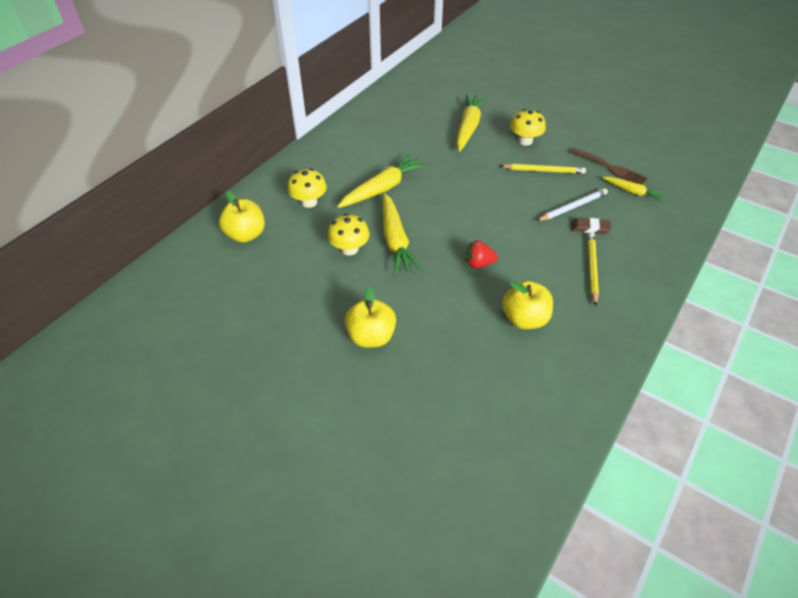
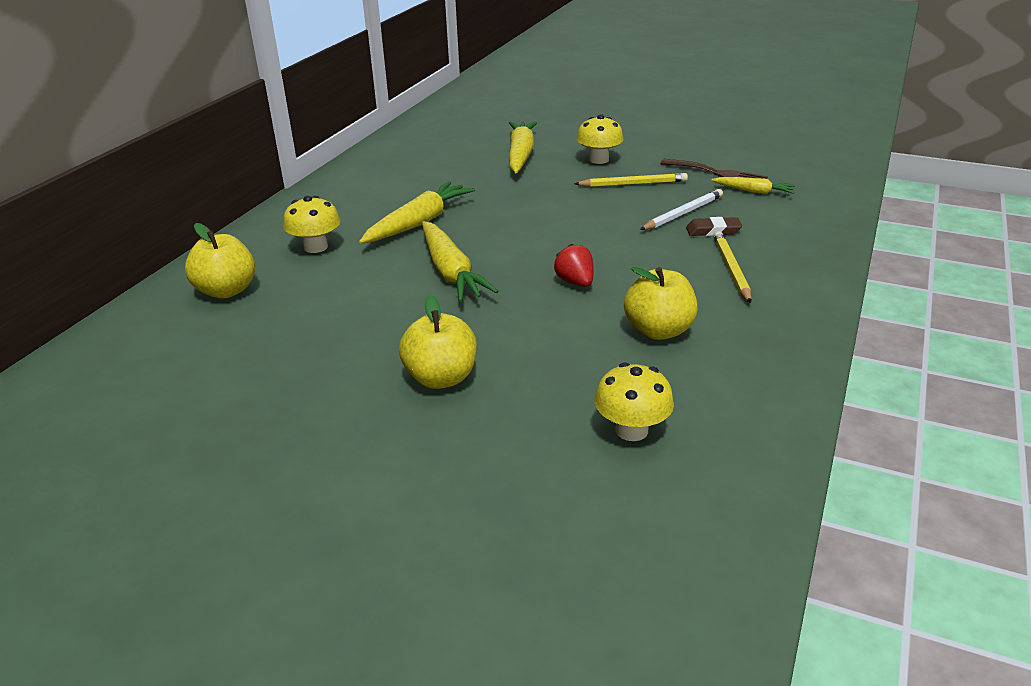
camera: 10 degrees left, 15 degrees down
yellow mushroom [328,213,370,255] -> yellow mushroom moved to [595,363,674,441]
red strawberry [465,241,498,269] -> red strawberry turned 75 degrees clockwise [554,244,593,287]

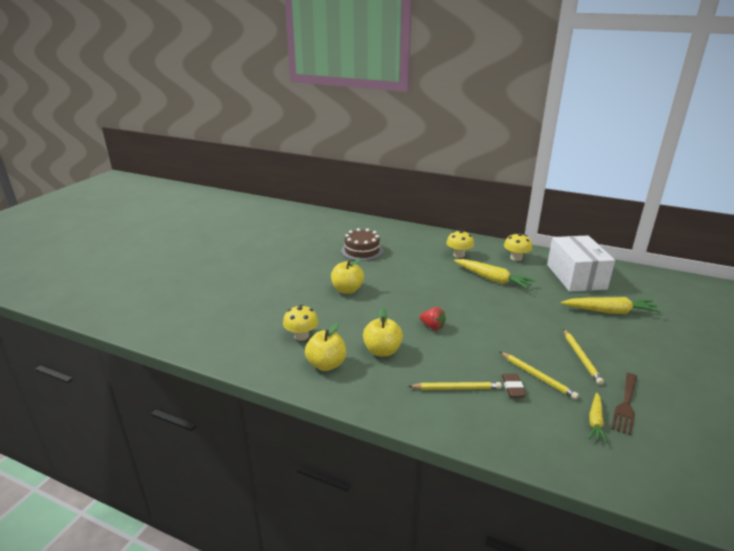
camera: 90 degrees right, 5 degrees down
yellow apple [185,223,255,298] -> yellow apple moved to [305,323,346,371]
yellow carrot [422,221,499,302] -> none
red strawberry [554,244,593,287] -> red strawberry turned 60 degrees clockwise [420,307,446,330]
yellow mushroom [577,114,624,164] -> yellow mushroom moved to [504,233,532,261]
white pencil [640,189,723,230] -> yellow pencil [500,352,579,399]
none -> brown cake [341,228,383,261]
none -> white box [547,235,615,292]

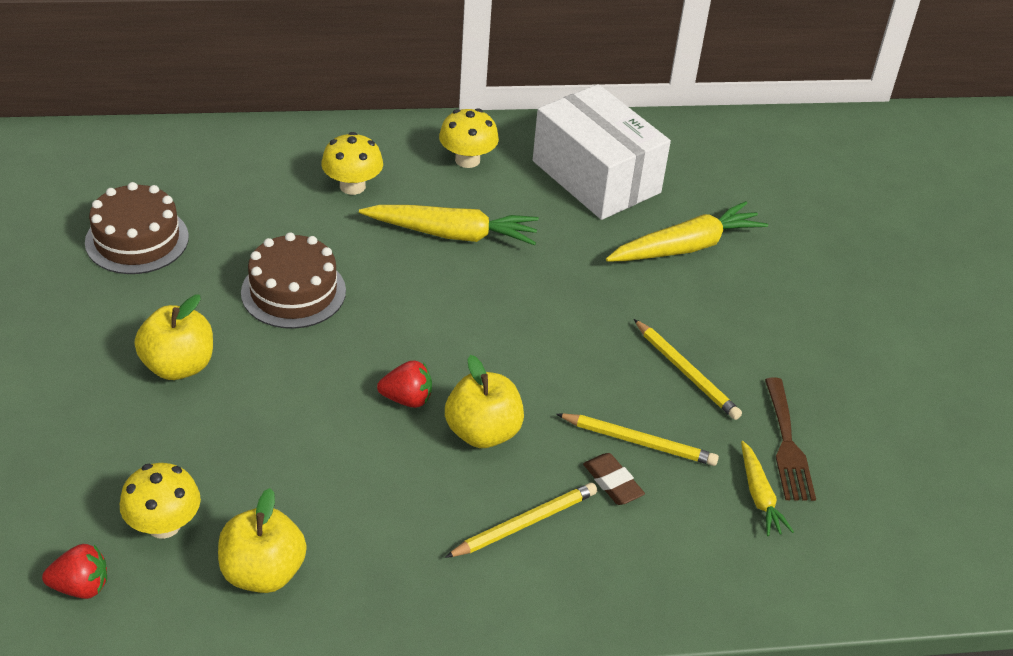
camera: 35 degrees left, 15 degrees up
yellow apple [363,308,403,357] -> yellow apple moved to [445,355,524,448]
none -> red strawberry [42,544,107,599]
none -> brown cake [241,232,346,329]

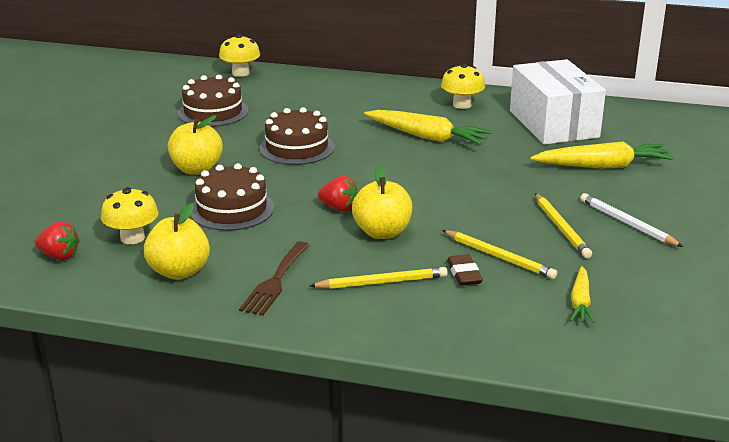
camera: 25 degrees right, 15 degrees down
yellow mushroom [321,132,383,195] -> yellow mushroom moved to [219,34,260,77]
brown fork [765,378,816,501] -> brown fork moved to [239,241,310,316]
none -> brown cake [190,163,274,231]
none -> white pencil [580,193,683,247]

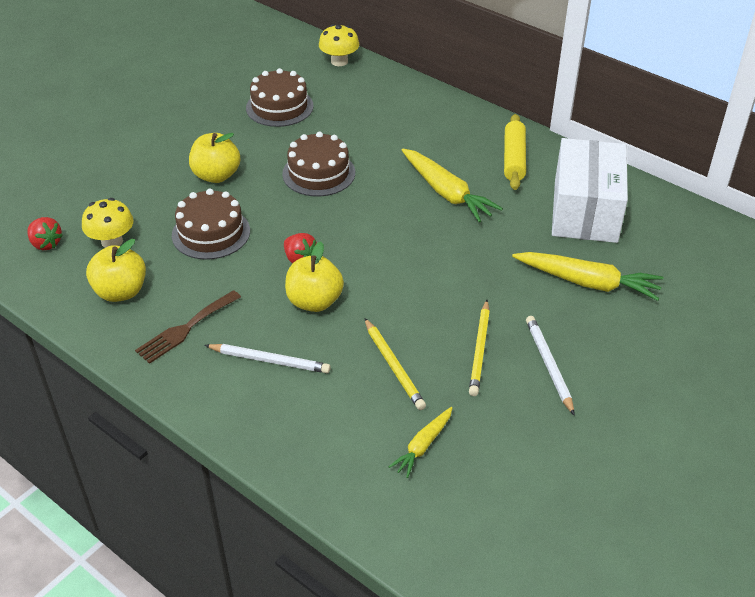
camera: 25 degrees right, 15 degrees up
yellow pencil [310,267,448,289] -> white pencil [205,344,331,373]
yellow mushroom [441,63,485,109] -> yellow rolling pin [504,114,526,190]
brown eraser [447,254,483,286] -> none

